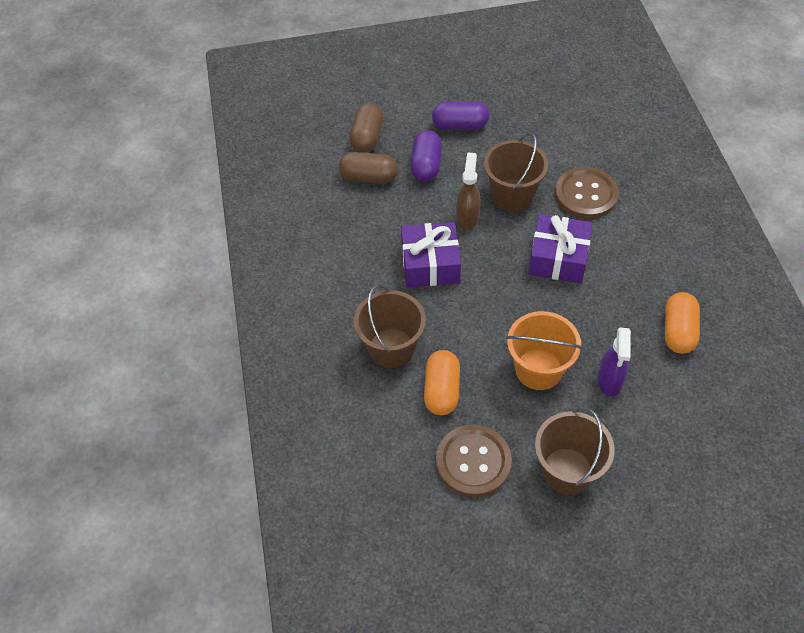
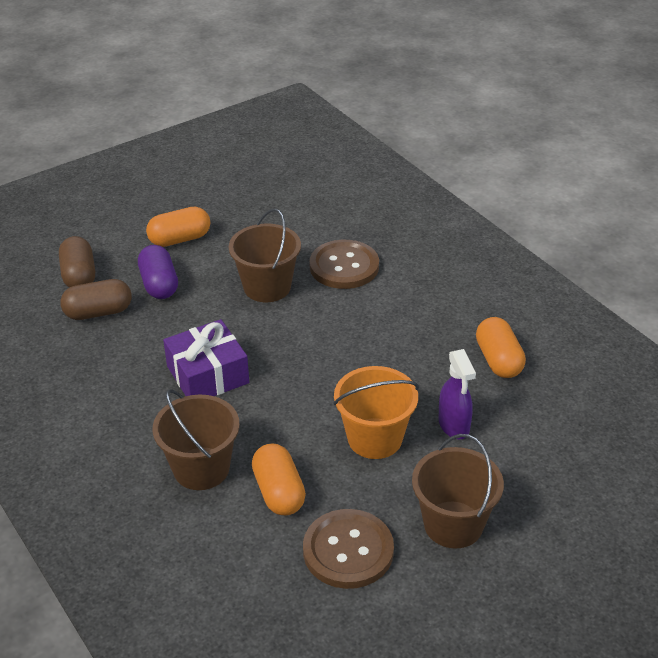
camera: 25 degrees left, 15 degrees down
purple capsule [432,101,489,130] -> orange capsule [146,207,210,247]
brown spray bottle [456,152,480,230] -> none
purple gift [528,214,592,283] -> none

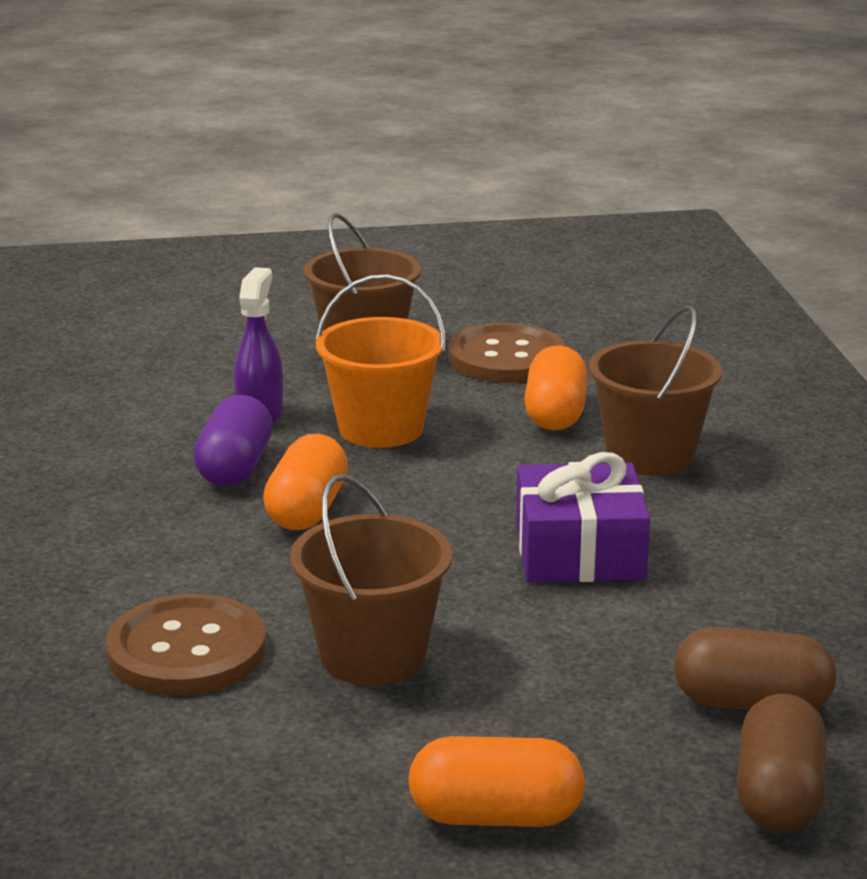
camera: 155 degrees left, 15 degrees down
purple capsule [138,245,178,299] -> purple capsule moved to [194,395,273,486]
orange capsule [476,317,526,378] -> orange capsule moved to [263,434,348,530]

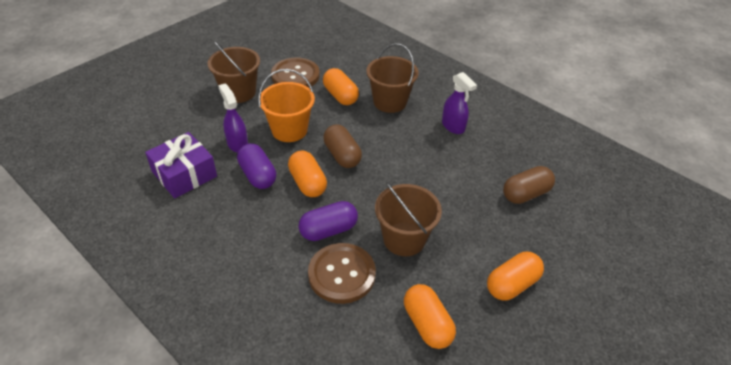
camera: 40 degrees left, 20 degrees up
purple gift [516,452,650,583] -> purple gift moved to [145,132,217,198]
brown capsule [737,694,826,832] -> brown capsule moved to [323,124,362,168]
none -> purple capsule [298,201,358,241]
none -> orange capsule [404,284,456,349]
none -> purple spray bottle [442,72,477,134]

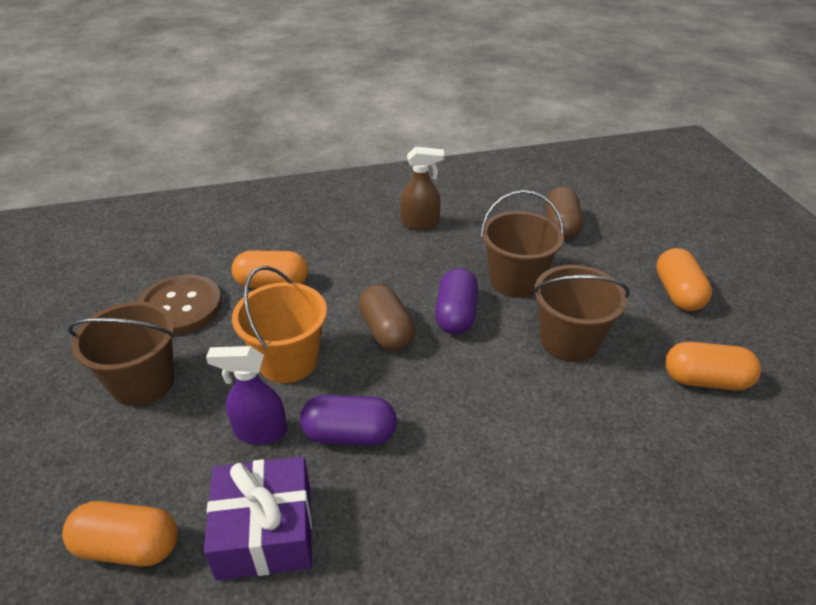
camera: 55 degrees left, 5 degrees down
orange capsule [288,150,327,197] -> orange capsule moved to [62,501,178,566]
purple capsule [298,201,358,241] -> purple capsule moved to [435,268,478,334]
brown button [308,243,376,304] -> none
brown capsule [323,124,362,168] -> brown capsule turned 60 degrees clockwise [359,284,415,351]
brown bucket [366,43,418,113] -> brown bucket moved to [480,190,564,298]
purple spray bottle [442,72,477,134] -> brown spray bottle [400,147,444,230]

